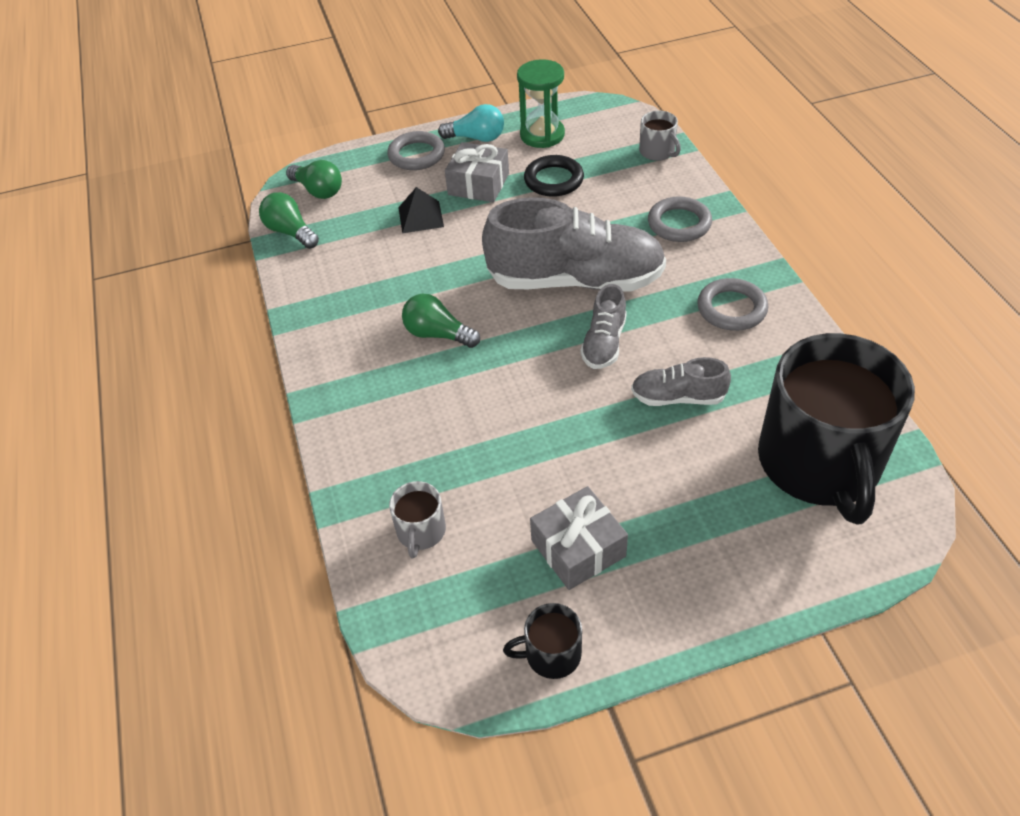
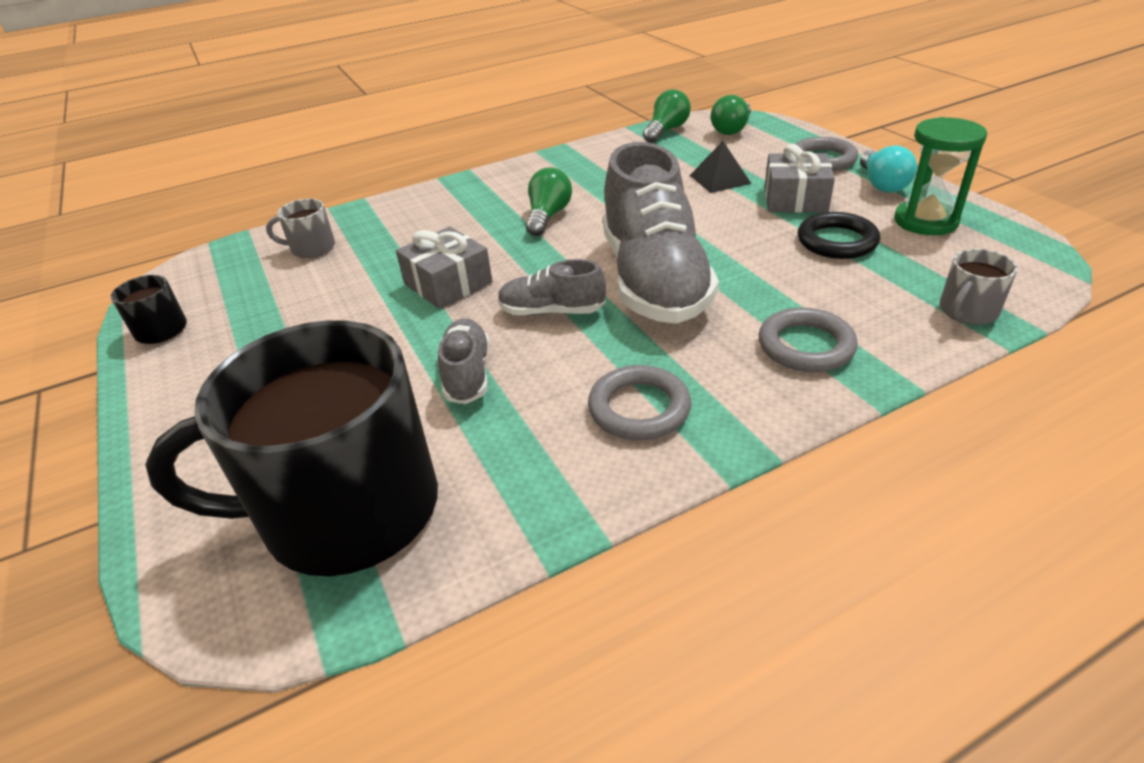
camera: 80 degrees right, 10 degrees down
grey gift [530,486,628,590] -> grey gift moved to [396,226,493,309]

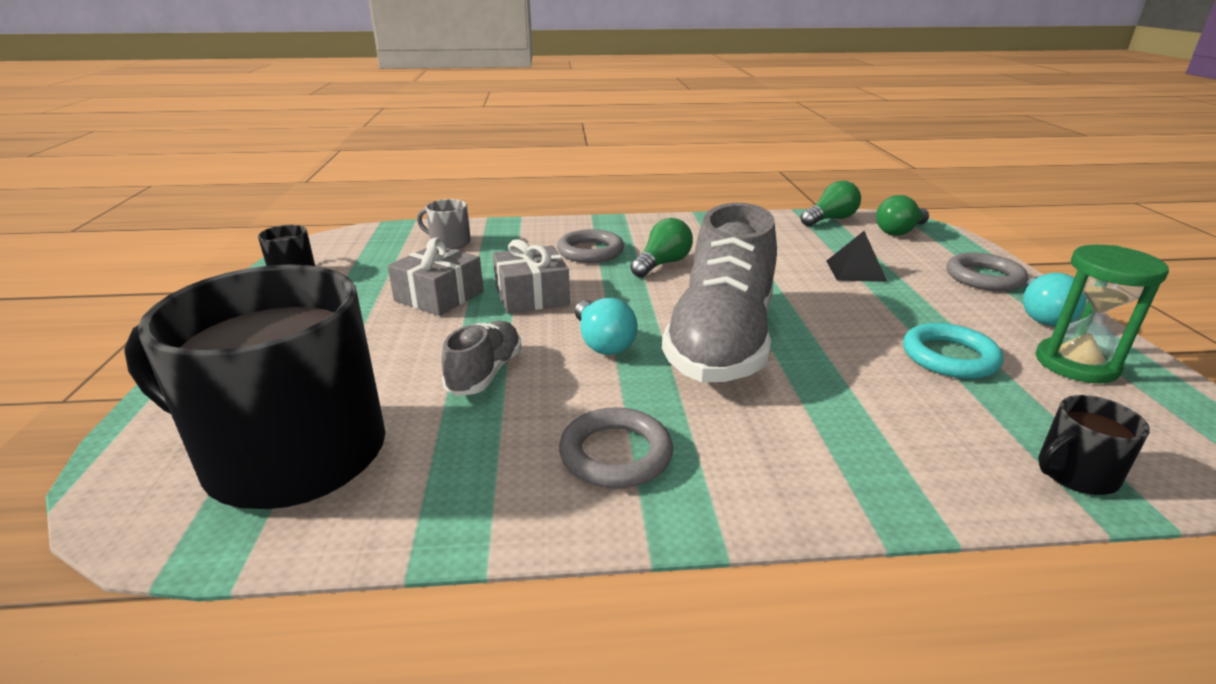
camera: 20 degrees right, 10 degrees down
grey shoe [498,259,606,316] -> turquoise light bulb [575,298,638,355]
grey ring [758,307,858,372] -> grey ring moved to [557,229,624,263]
grey gift [765,144,835,213] -> grey gift moved to [388,237,483,316]
black ring [798,212,880,259] -> turquoise ring [903,323,1003,379]
grey mug [940,249,1018,325] -> black mug [1038,395,1150,495]

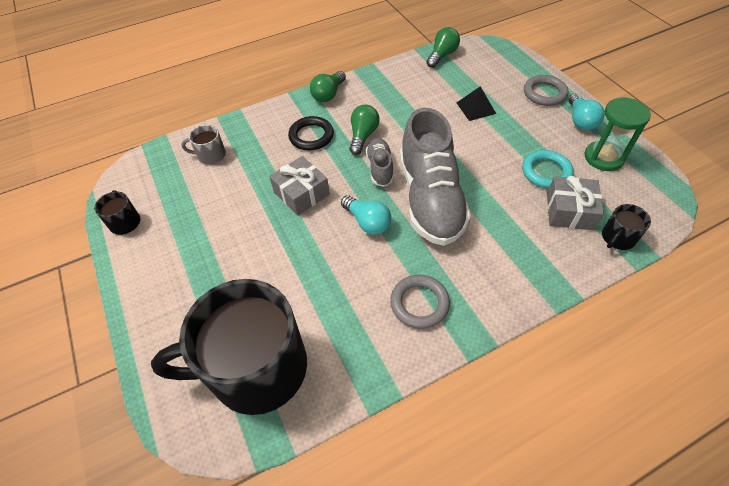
camera: 20 degrees left, 25 degrees up
grey gift [388,237,483,316] -> grey gift moved to [547,176,604,230]
grey shoe [441,321,522,396] -> grey shoe moved to [366,138,394,187]
grey ring [557,229,624,263] -> black ring [288,116,334,150]
green light bulb [876,195,929,236] -> green light bulb moved to [310,71,346,102]

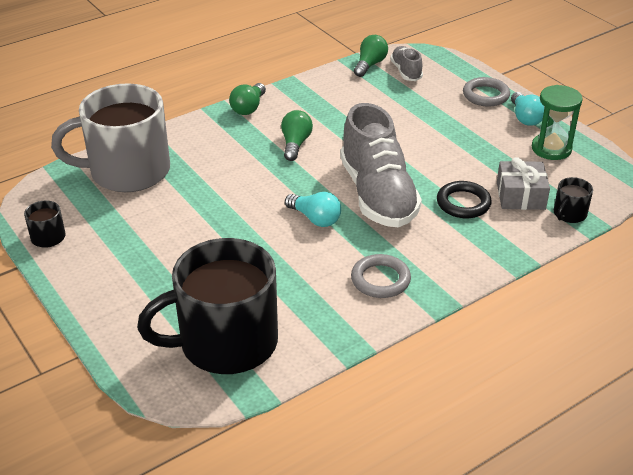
camera: 10 degrees left, 15 degrees down
grey mug [181,125,226,164] -> grey mug [51,83,170,192], size x2.50
grey gift [269,156,330,216] -> none
black ring [288,116,334,150] -> black ring moved to [437,181,492,218]
grey shoe [366,138,394,187] -> grey shoe moved to [390,46,423,81]
black pyramid [456,86,496,121] -> none
turquoise ring [522,150,574,189] -> none

